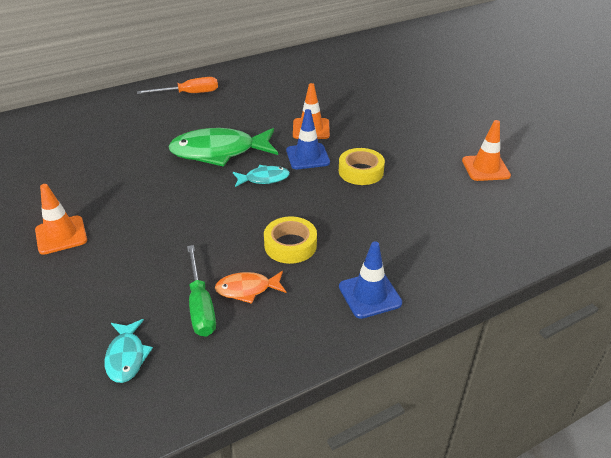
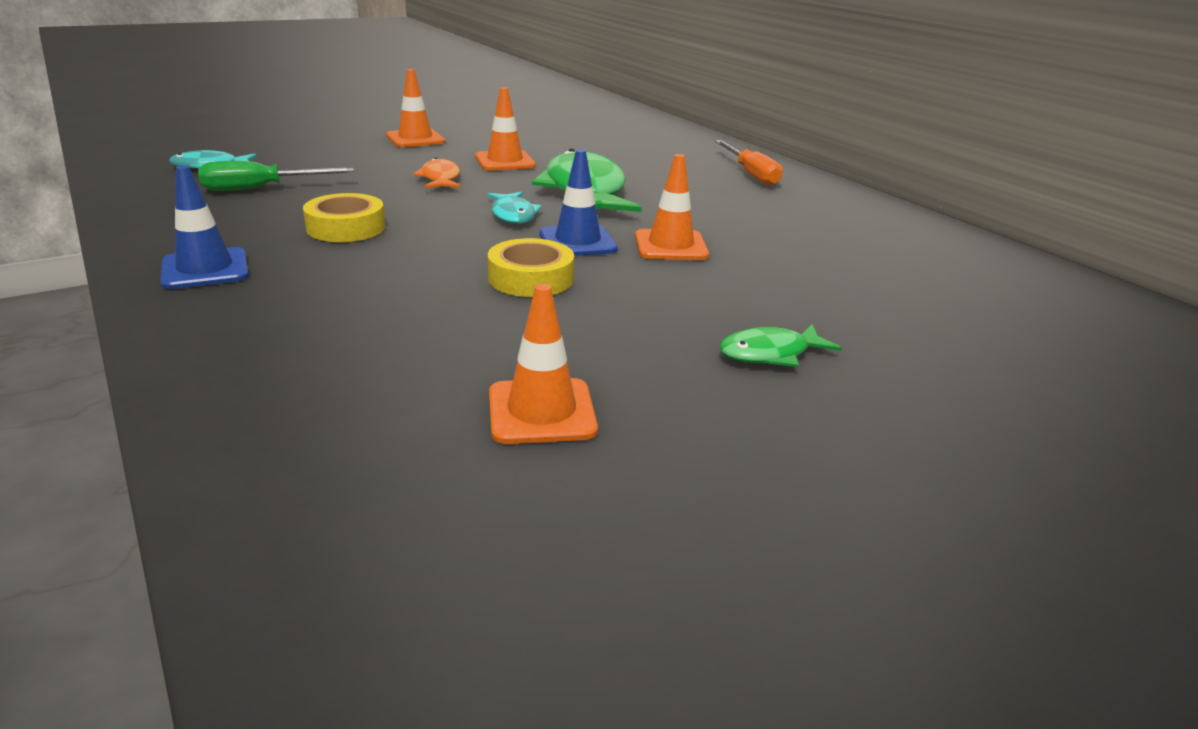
camera: 85 degrees right, 10 degrees down
orange fish [215,271,286,304] -> orange fish moved to [413,158,461,188]
none -> orange traffic cone [475,87,536,171]
none -> green fish [719,324,842,367]

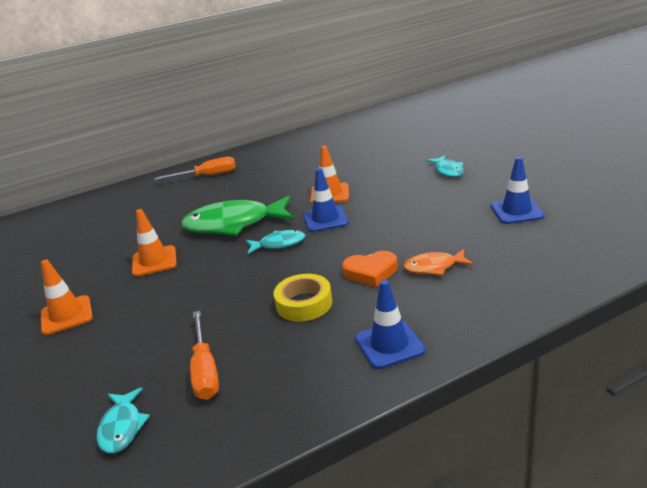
camera: 80 degrees left, 0 degrees up
green screwdriver [198,161,354,191] -> orange screwdriver [190,311,219,400]
orange fish [413,158,461,188] -> orange fish moved to [404,249,474,275]
yellow tape [488,238,574,297] -> none
orange traffic cone [489,284,598,444] -> blue traffic cone [491,157,545,224]
green fish [719,324,842,367] -> turquoise fish [426,155,464,177]
none -> orange heart [342,251,398,287]

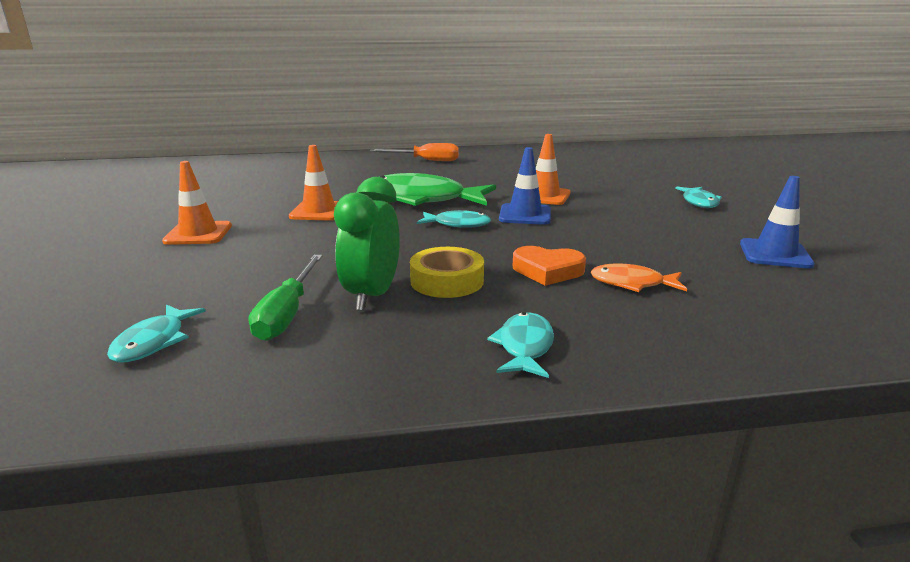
camera: 15 degrees right, 5 degrees down
orange screwdriver [190,311,219,400] -> green screwdriver [249,255,323,341]
blue traffic cone [355,280,426,369] -> turquoise fish [487,312,554,378]
none -> green clock [334,177,400,311]

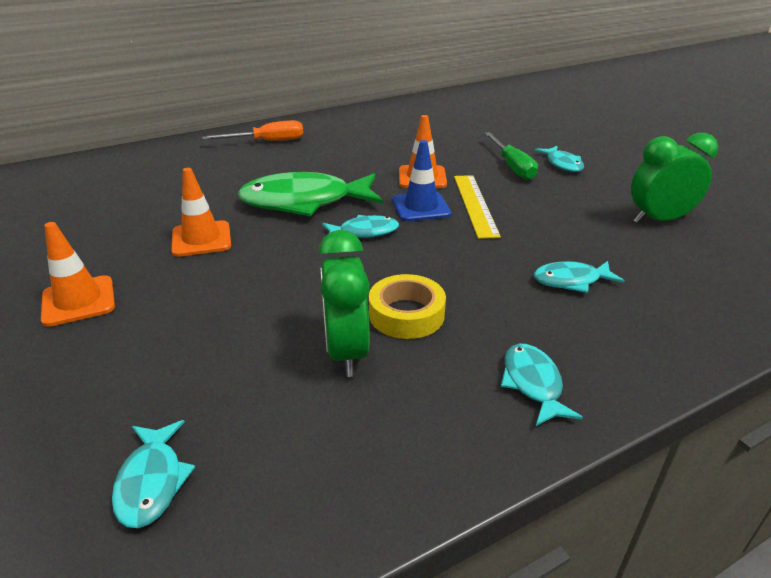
camera: 20 degrees left, 10 degrees up
green screwdriver [249,255,323,341] -> green screwdriver moved to [484,132,538,180]
orange heart [513,246,586,286] -> none
orange fish [590,263,687,292] -> turquoise fish [534,261,625,293]
blue traffic cone [740,176,815,268] -> green clock [631,133,718,224]
none -> yellow ruler [454,175,501,239]

